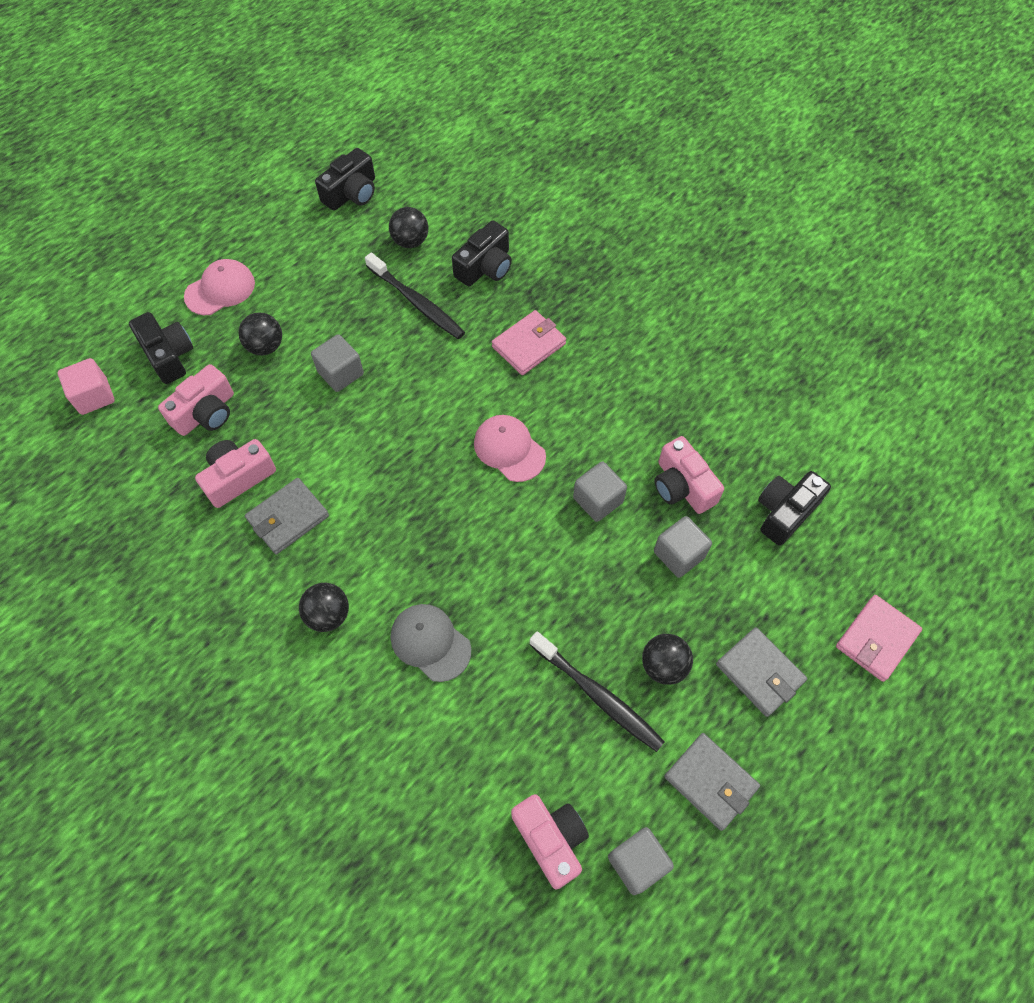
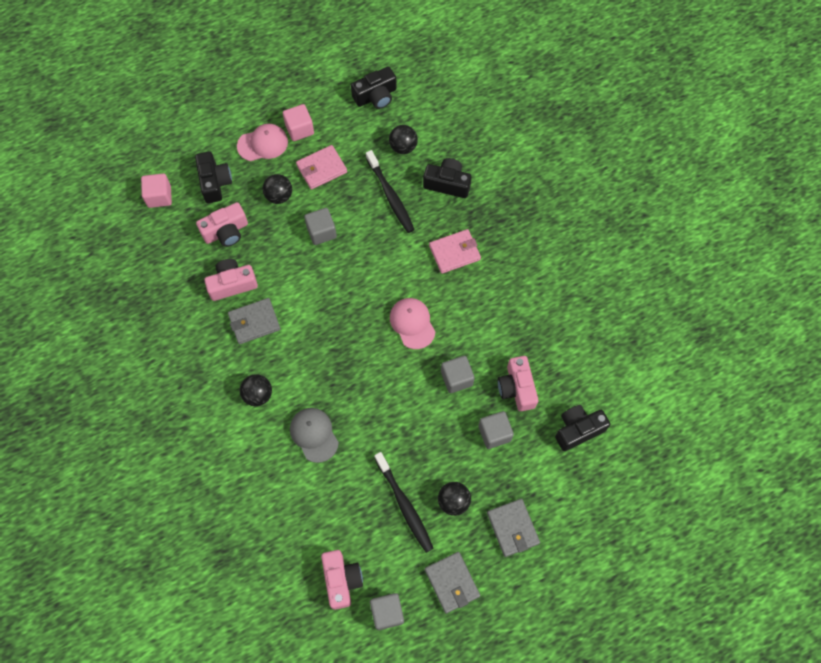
camera: 20 degrees right, 5 degrees up
black camera [452,221,512,286] -> black camera turned 135 degrees counterclockwise [423,158,472,198]
pink wallet [836,595,922,682] -> pink wallet moved to [296,145,347,190]
none -> pink cube [283,104,314,141]

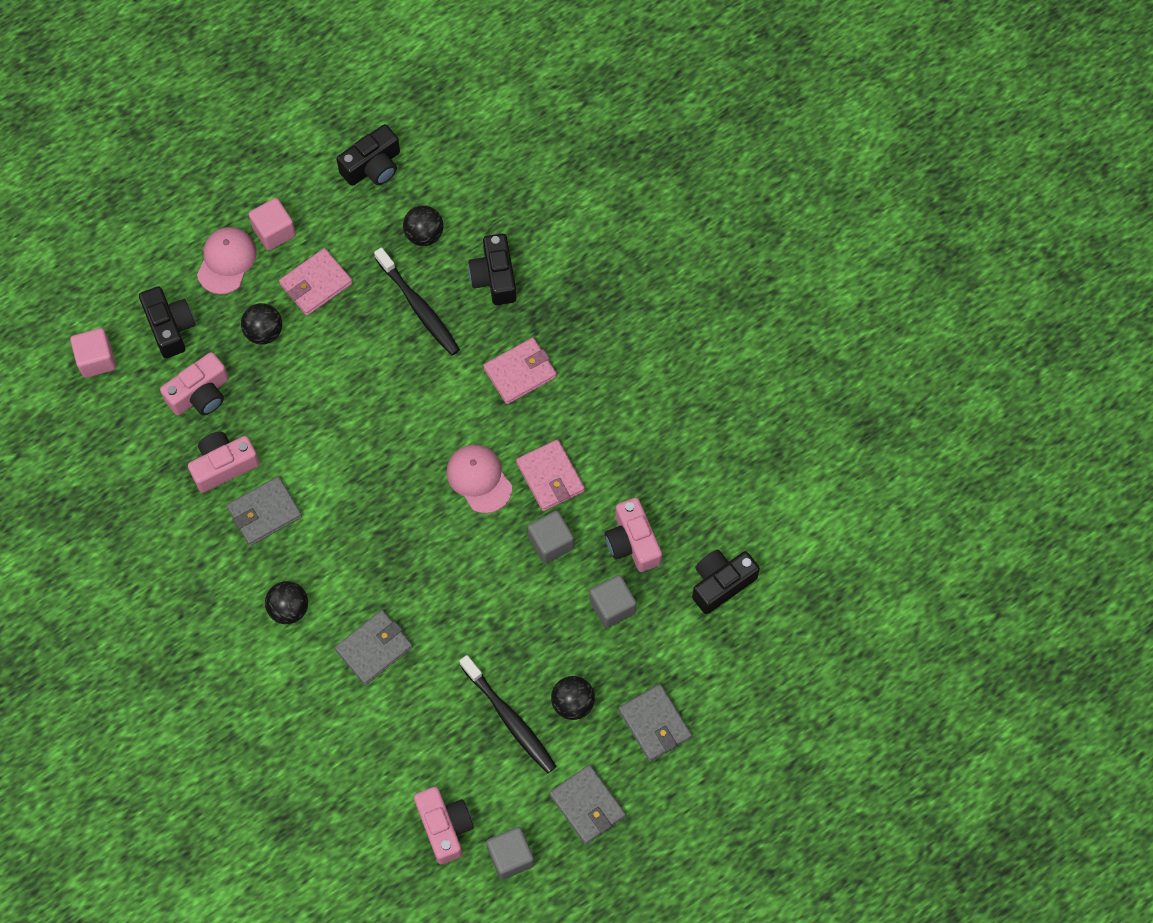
camera: 10 degrees left, 0 degrees up
pink cap [237,124,288,161] -> pink cap turned 45 degrees counterclockwise [197,227,257,294]
grey cap [290,408,339,463] -> grey wallet [335,610,413,685]
grey cube [304,208,337,245] -> none
black camera [423,158,472,198] -> black camera turned 105 degrees counterclockwise [468,234,516,305]
none -> pink wallet [516,439,585,511]

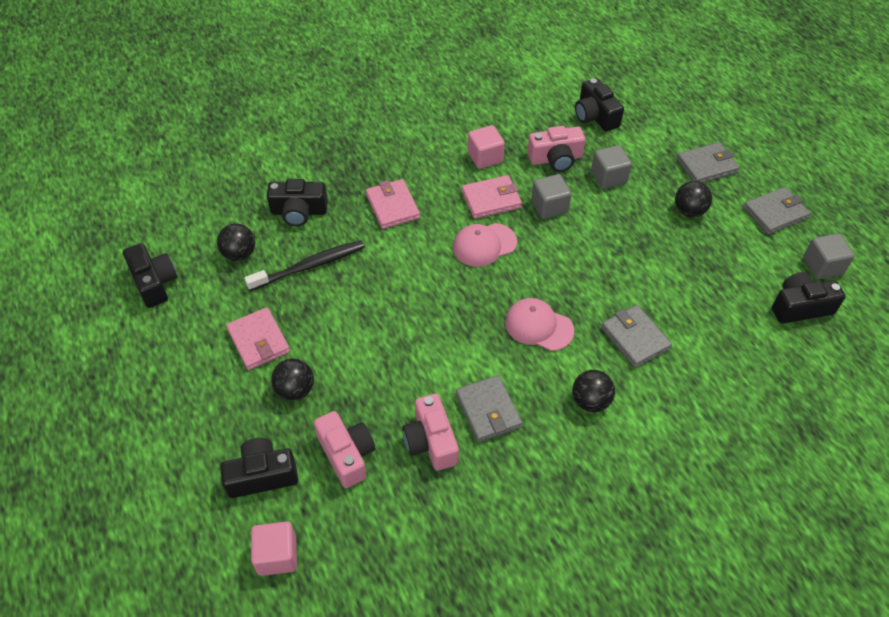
camera: 80 degrees left, 15 degrees down
pink cap [197,227,257,294] -> pink cap moved to [505,298,574,351]
pink cube [248,198,296,251] -> pink cube moved to [468,125,505,169]
pink camera [414,787,474,864] -> black camera [772,272,846,324]
black toothbrush [459,655,557,773] -> none

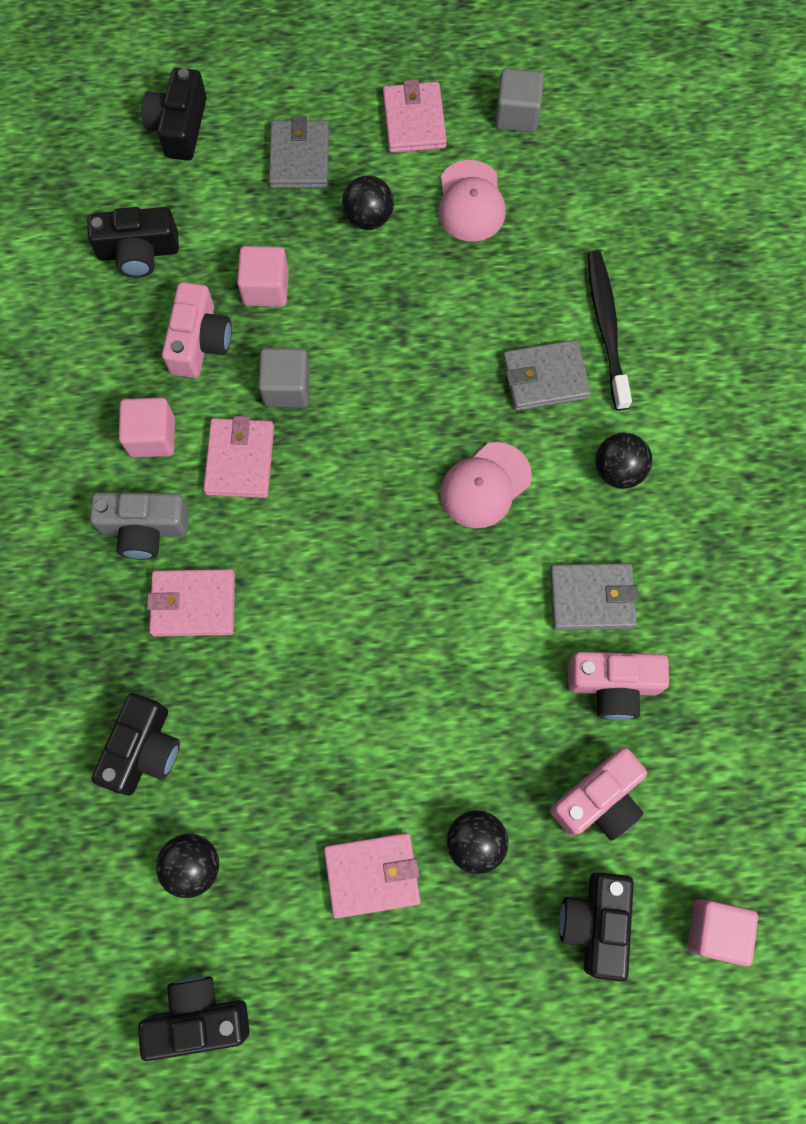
camera: 70 degrees left, 20 degrees up
black toothbrush [244,240,365,291] -> black toothbrush moved to [587,250,632,411]
pink camera [314,411,375,488] -> pink camera turned 150 degrees clockwise [550,748,647,841]
pink cap [453,223,517,267] -> pink cap moved to [438,160,506,242]
grey cube [591,145,632,189] -> pink cube [237,246,289,307]
grey wallet [743,187,811,235] -> pink wallet [383,80,447,153]
black camera [772,272,846,324] -> black camera moved to [142,68,207,161]
none -> grey camera [90,492,189,560]

